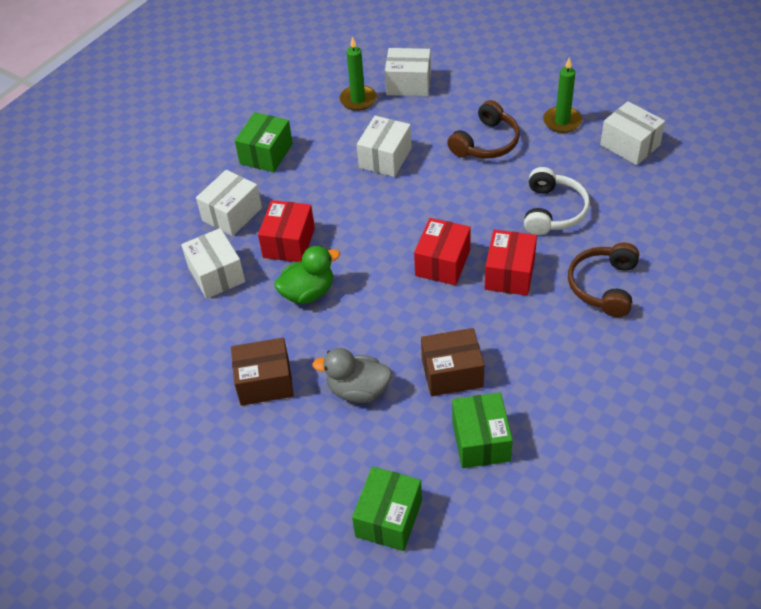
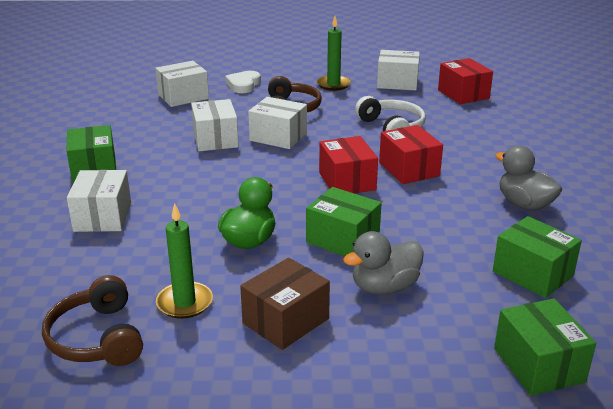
camera: 40 degrees left, 20 degrees down
white box [181,228,245,299] -> white box moved to [248,97,307,149]
red box [258,200,315,262] -> red box moved to [438,58,493,104]
green candle [339,36,377,111] -> green candle moved to [156,203,213,319]
brown box [421,328,484,396] -> none
brown headphones [568,242,639,317] -> brown headphones moved to [42,275,143,366]
none -> white heart [225,71,261,93]
none -> green box [306,187,381,256]
none -> grey duck [495,146,562,210]

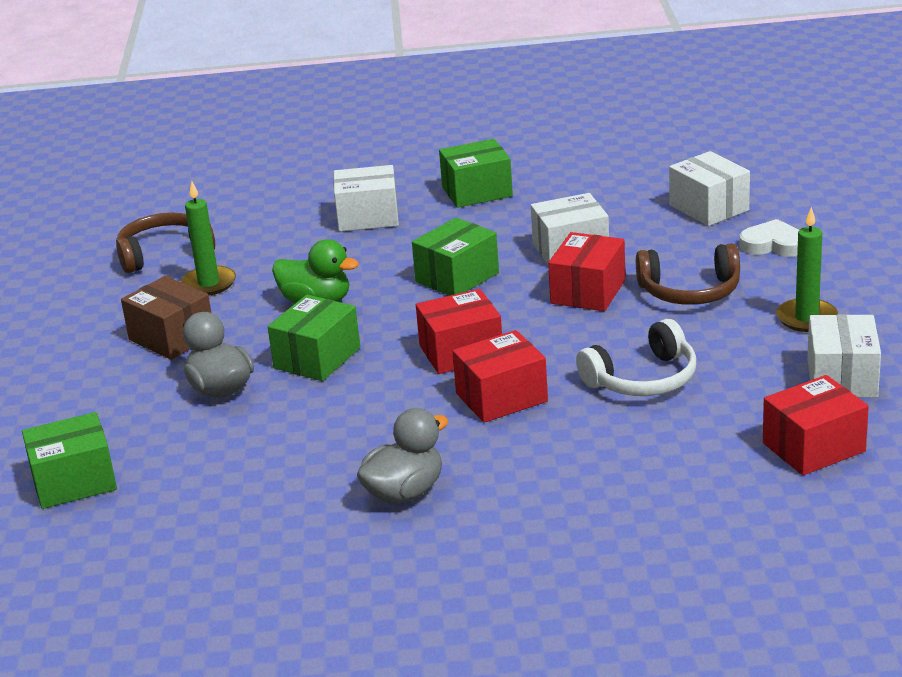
camera: 90 degrees right, 0 degrees up
white box [248,97,307,149] -> red box [548,232,625,311]
green box [493,216,582,298] -> green box moved to [412,217,499,296]

